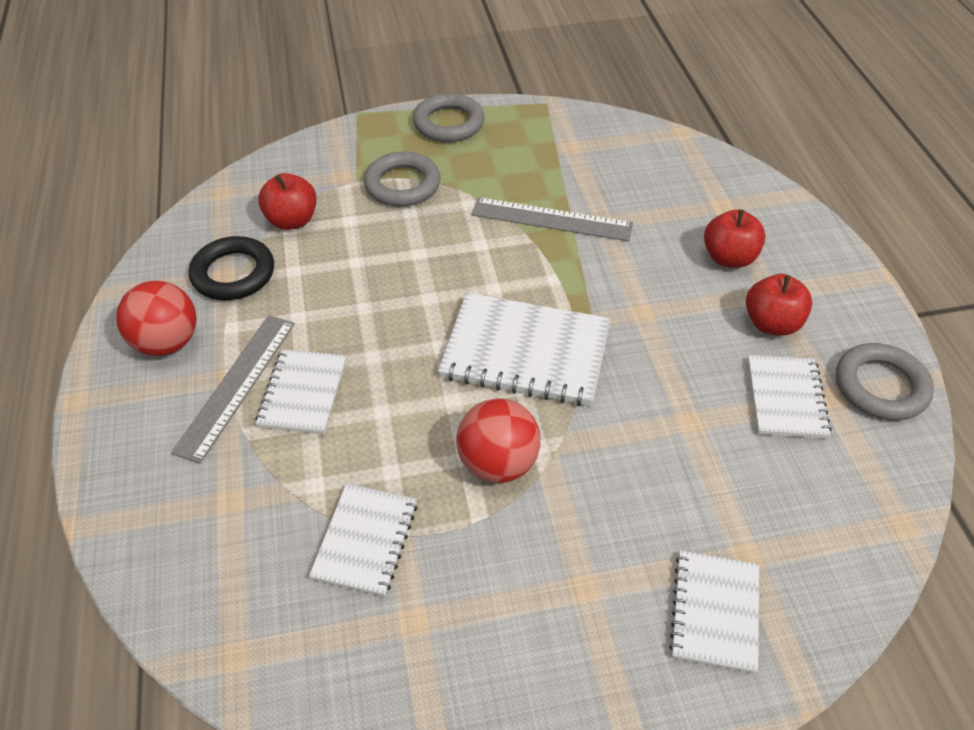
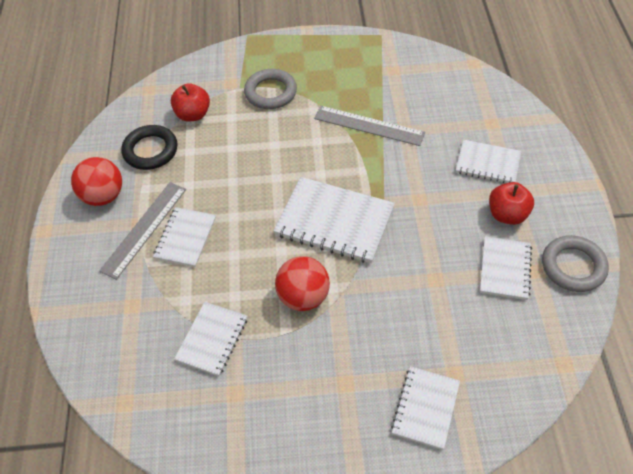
camera: 10 degrees right, 5 degrees up
grey ring [413,93,484,142] -> none
red apple [704,209,766,268] -> white notebook [456,140,521,183]

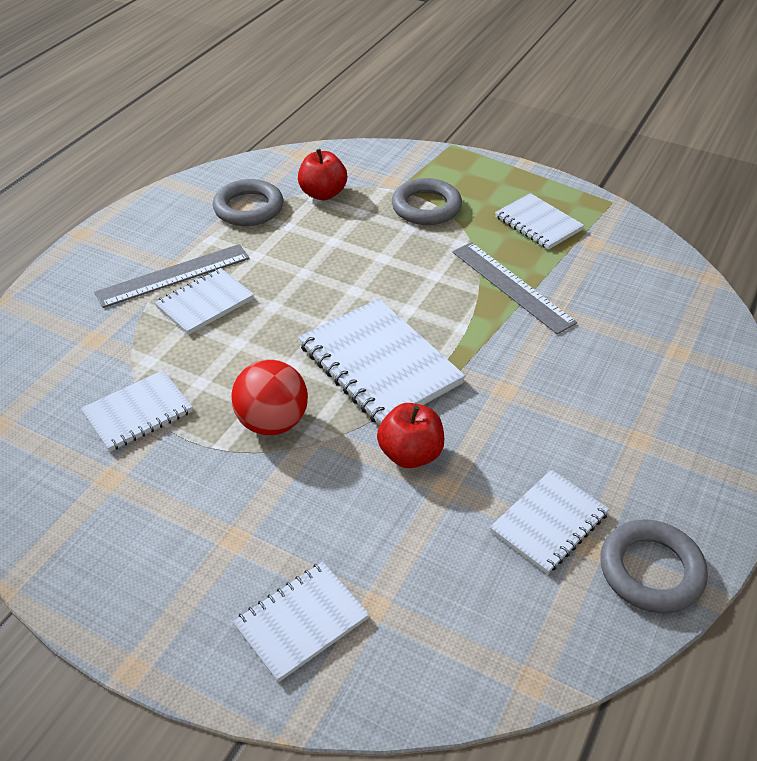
camera: 30 degrees right, 10 degrees down
red ball [71,157,122,206] -> none
black ring [121,125,178,170] -> grey ring [213,179,283,226]
white notebook [456,140,521,183] -> white notebook moved to [495,193,585,250]
red apple [489,182,534,225] -> red apple moved to [377,403,444,468]

